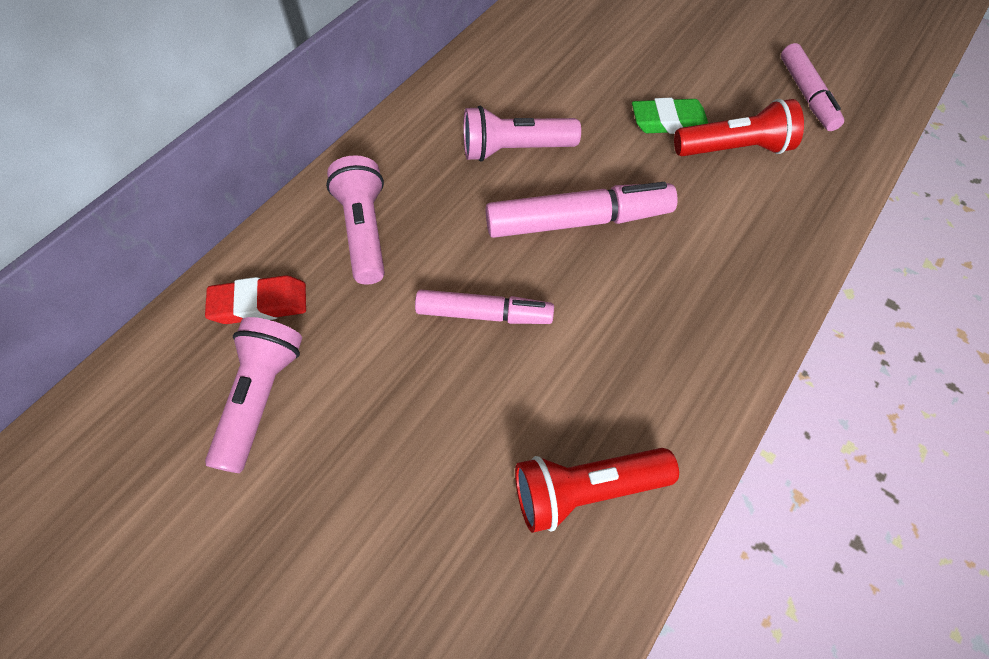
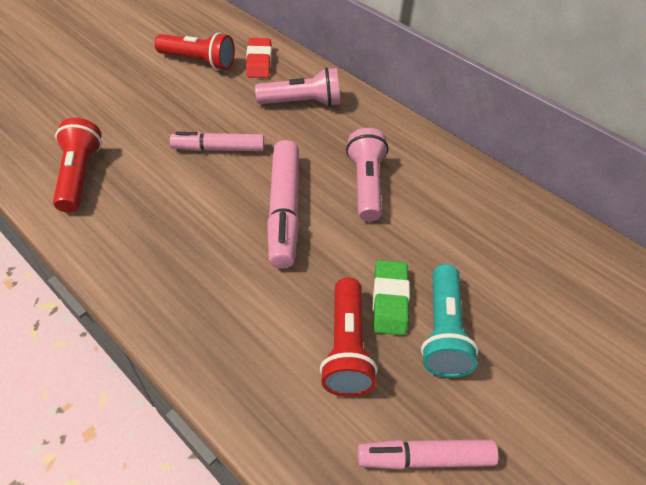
camera: 95 degrees right, 10 degrees down
pink flashlight [205,317,302,473] -> red flashlight [154,32,235,70]
pink marker [415,290,554,324] -> pink marker turned 75 degrees clockwise [170,132,264,151]
none -> turquoise flashlight [421,264,479,378]

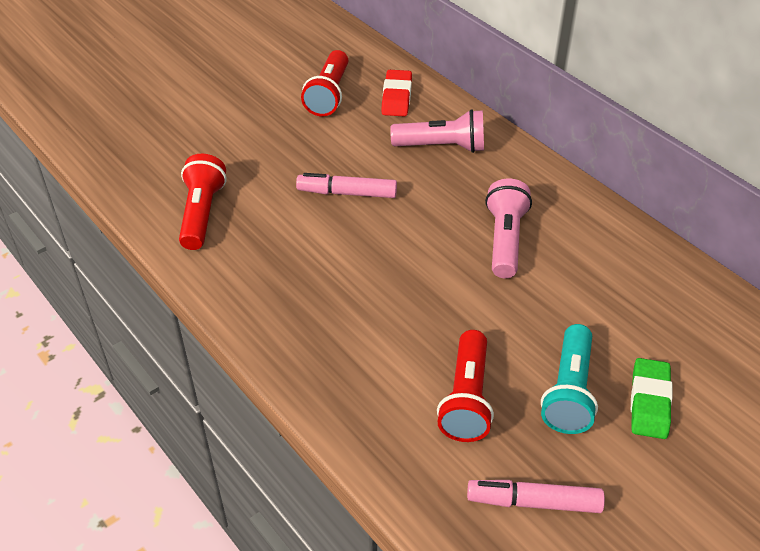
camera: 10 degrees right, 5 degrees down
red flashlight [154,32,235,70] -> red flashlight turned 75 degrees clockwise [301,50,348,116]
pink marker [267,140,299,269] -> none
green eraser [373,260,410,335] -> green eraser moved to [631,358,673,439]

